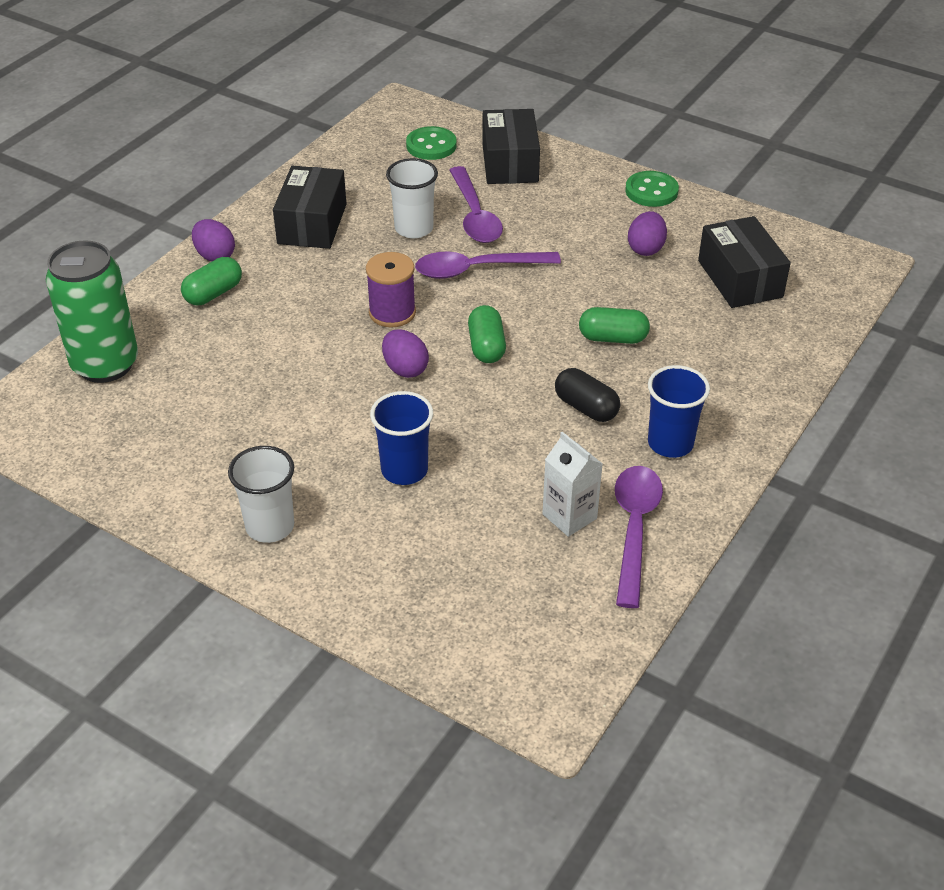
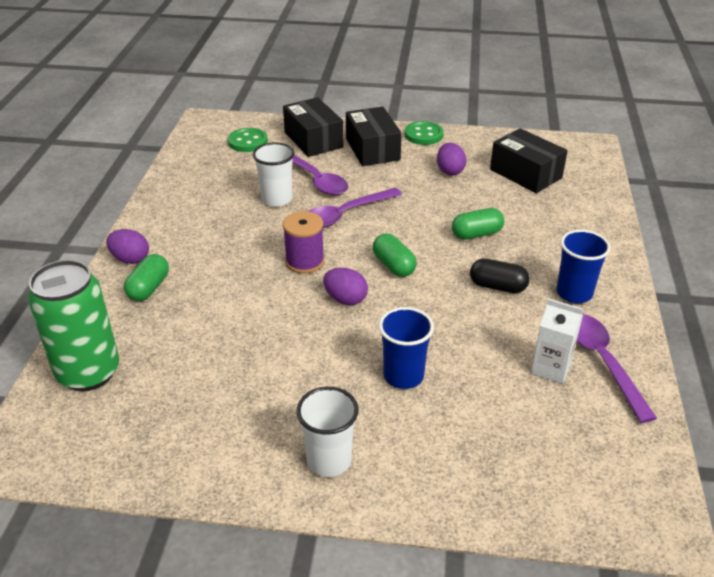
camera: 25 degrees left, 5 degrees down
black box [273,166,346,249] -> black box moved to [346,107,402,166]

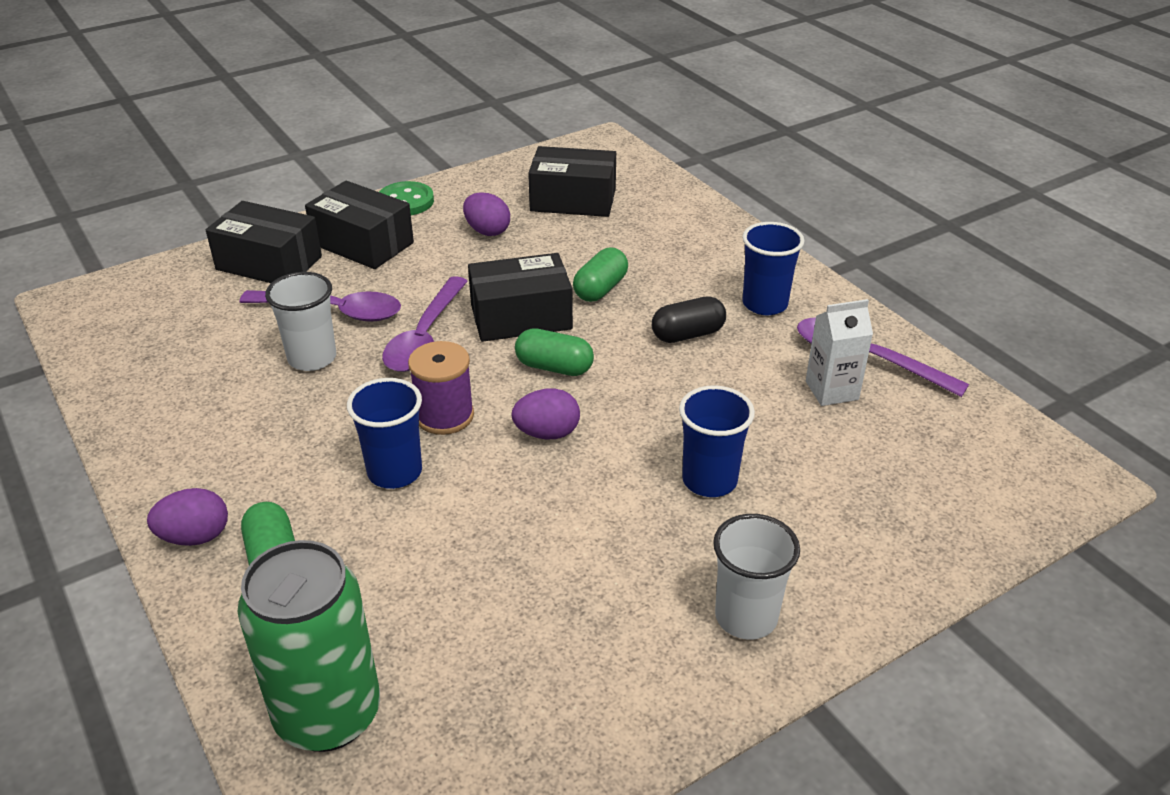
camera: 40 degrees left, 0 degrees up
green button [228,128,268,152] -> none
none -> blue cup [347,378,422,489]
none -> black box [468,253,573,342]

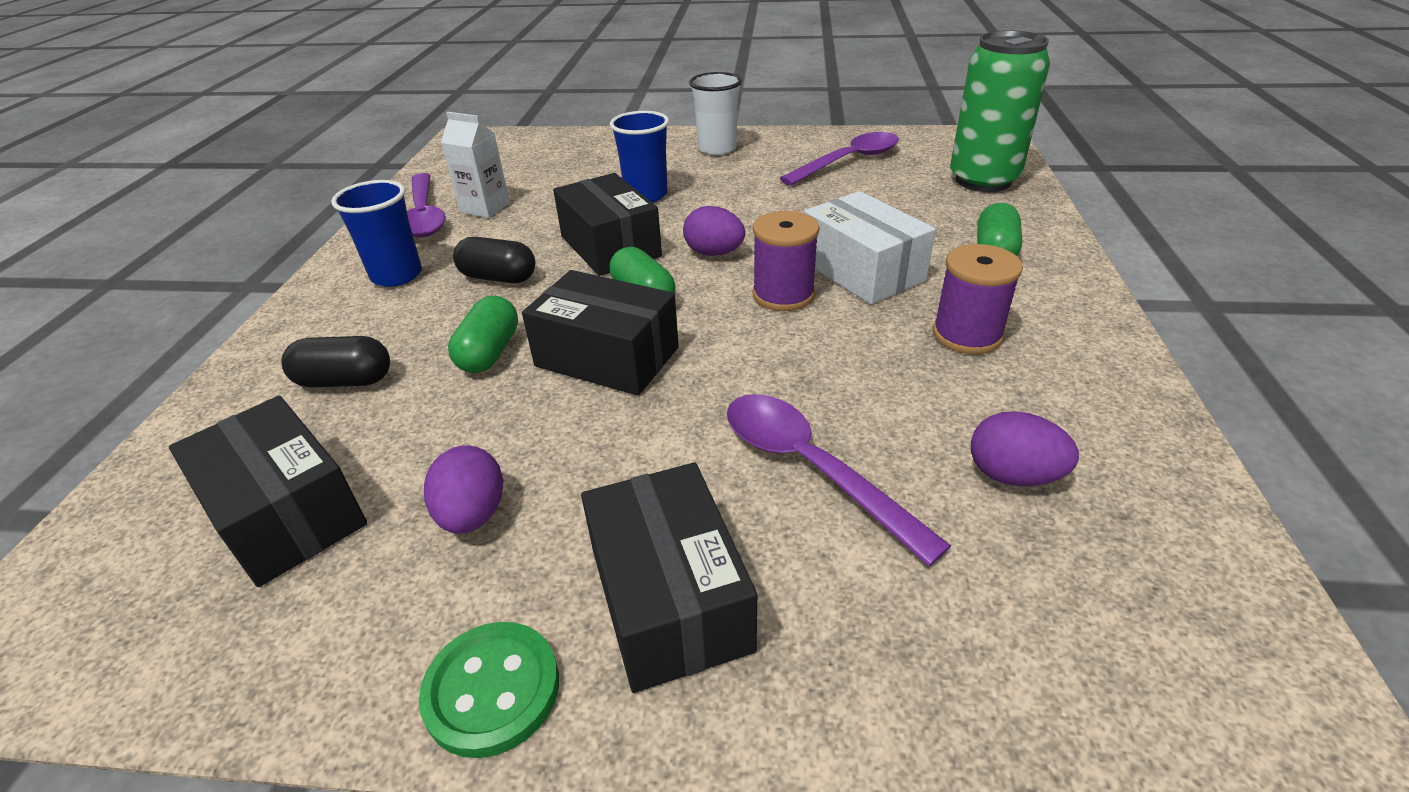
camera: 140 degrees left, 0 degrees up
purple egg [147,488,228,546] -> purple egg moved to [971,411,1079,486]
black box [206,201,322,283] -> black box moved to [553,173,662,276]
white cup [265,272,336,371] -> none
blue cup [347,378,422,489] -> white box [804,191,936,304]
purple spoon [382,276,468,372] -> purple spoon moved to [780,132,899,185]
green capsule [573,248,628,302] -> green capsule turned 60 degrees counterclockwise [448,296,518,373]
none -> black capsule [282,336,390,388]
none -> purple spool [933,244,1023,354]

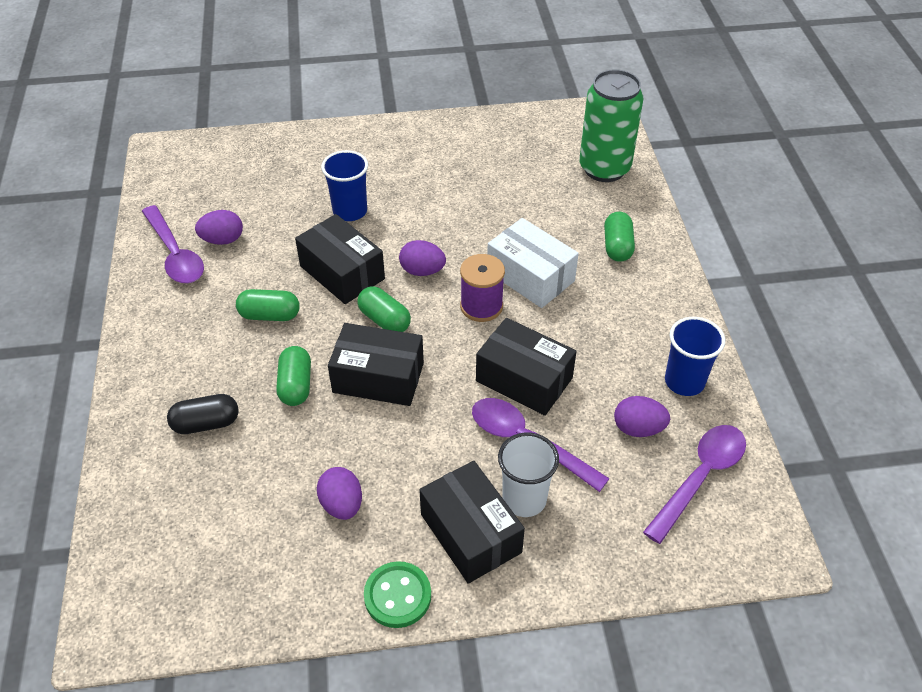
camera: 15 degrees left, 10 degrees up
black box [169,396,367,587] -> black box moved to [476,318,577,416]
blue cup [331,180,422,287] -> blue cup moved to [665,317,725,396]
white carton [441,112,510,218] -> purple egg [195,210,243,245]
black capsule [453,237,535,283] -> green capsule [236,289,300,321]
white cup [689,72,742,155] -> white cup moved to [498,432,559,517]
purple spoon [780,132,899,185] -> purple spoon moved to [643,425,746,544]
purple spool [933,244,1023,354] -> none

